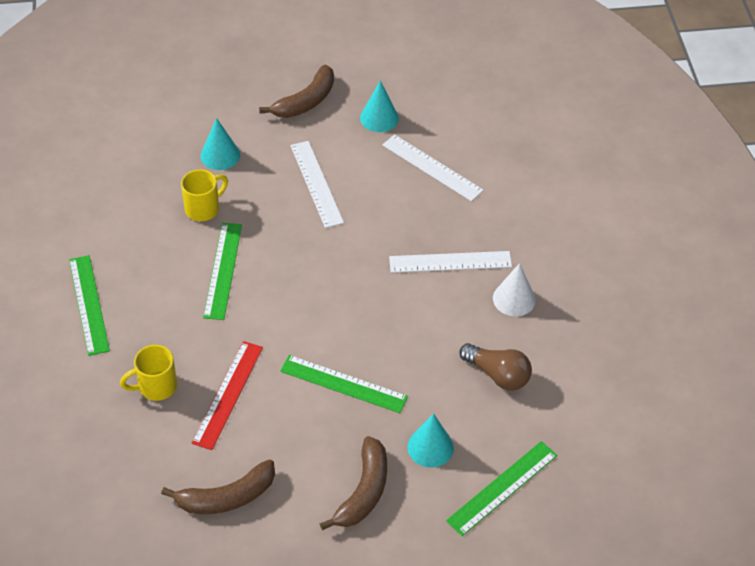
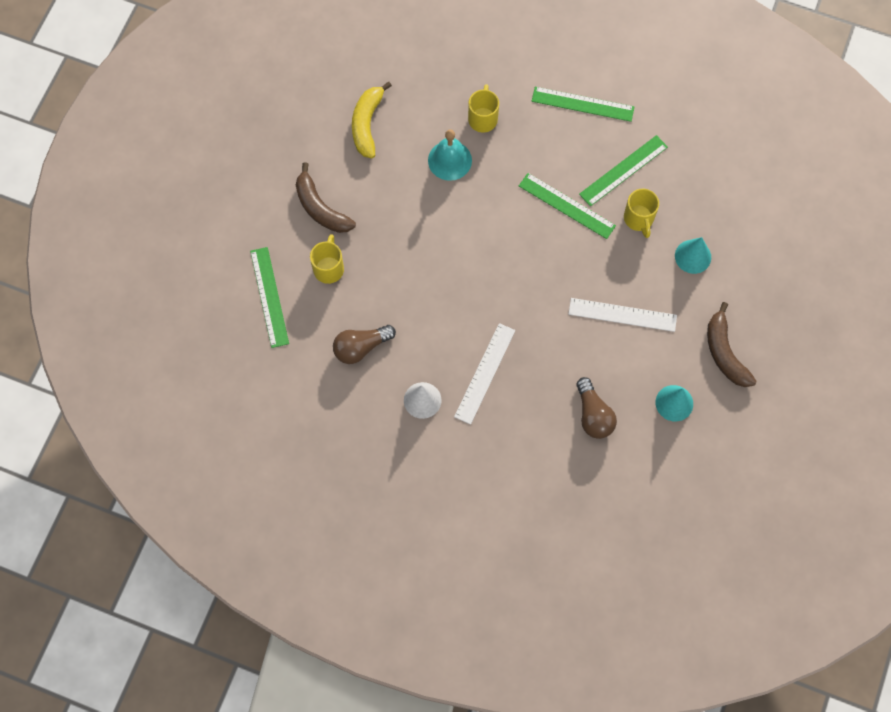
camera: 120 degrees right, 20 degrees up
brown banana [161,459,275,514] -> yellow banana [352,82,392,159]
red ruler [192,341,263,450] -> turquoise bell [428,130,472,181]
green ruler [280,355,408,413] -> green ruler moved to [579,135,668,207]
white ruler [382,134,484,202] -> brown light bulb [576,377,617,439]
turquoise cone [407,413,454,468] -> yellow mug [310,234,344,284]

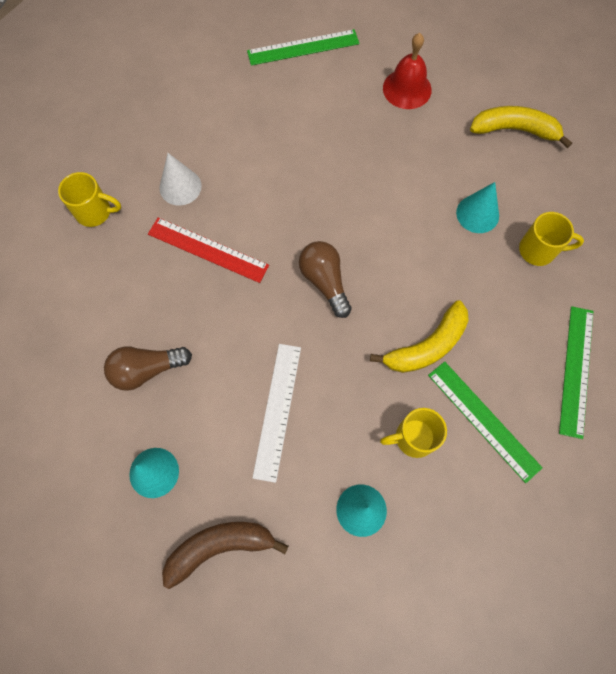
camera: 90 degrees right, 0 degrees up
brown banana [296,163,356,233] -> red bell [383,33,432,109]
yellow mug [310,234,344,284] -> yellow mug moved to [58,172,121,227]
brown light bulb [333,325,396,364] -> brown light bulb moved to [299,241,352,318]
turquoise bell [428,130,472,181] -> turquoise cone [456,182,499,233]
white ruler [454,323,515,425] -> red ruler [148,217,269,283]
green ruler [519,173,616,239] -> yellow banana [370,300,469,373]

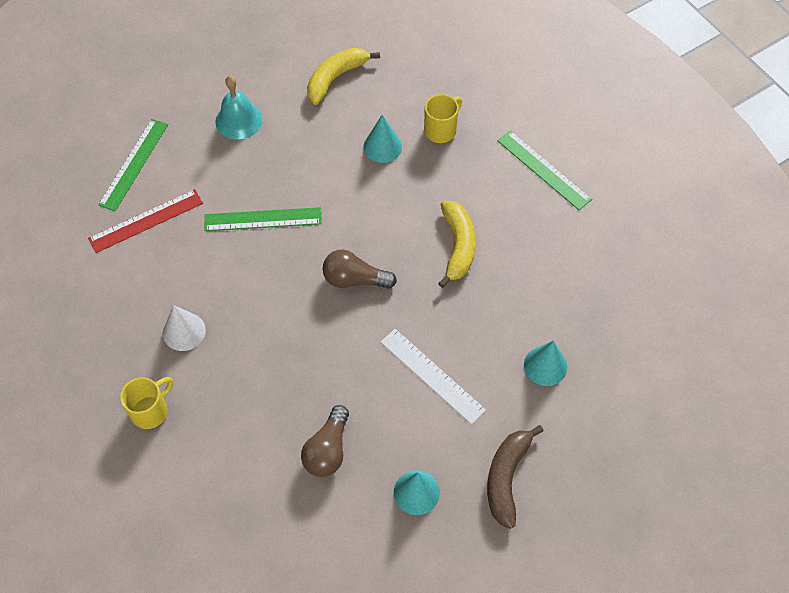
camera: 55 degrees left, 10 degrees down
red ruler [148,217,269,283] -> red ruler moved to [88,189,203,253]
yellow mug [380,408,447,458] -> none
red bell [383,33,432,109] -> turquoise bell [215,76,263,139]
green ruler [428,361,543,483] -> green ruler moved to [204,207,322,231]

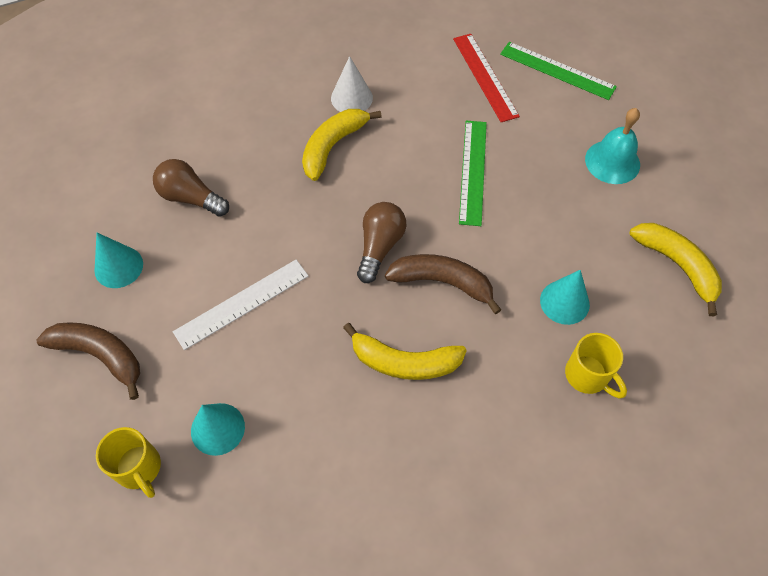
camera: 100 degrees right, 0 degrees up
yellow mug [120,377,173,429] -> yellow mug moved to [96,427,161,498]
green ruler [497,130,592,210] -> none
none -> yellow banana [302,109,382,181]
none -> brown banana [385,254,501,314]

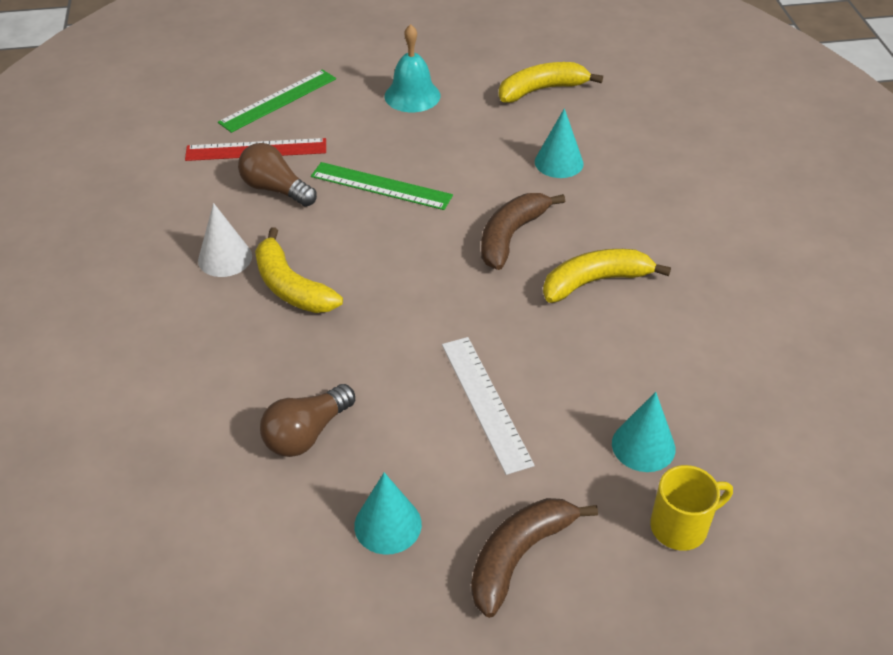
camera: 75 degrees left, 15 degrees down
yellow banana [343,323,467,380] -> yellow banana turned 135 degrees counterclockwise [543,249,671,303]
brown light bulb [357,202,406,283] -> brown light bulb moved to [238,143,317,207]
yellow mug [565,333,627,398] -> none

